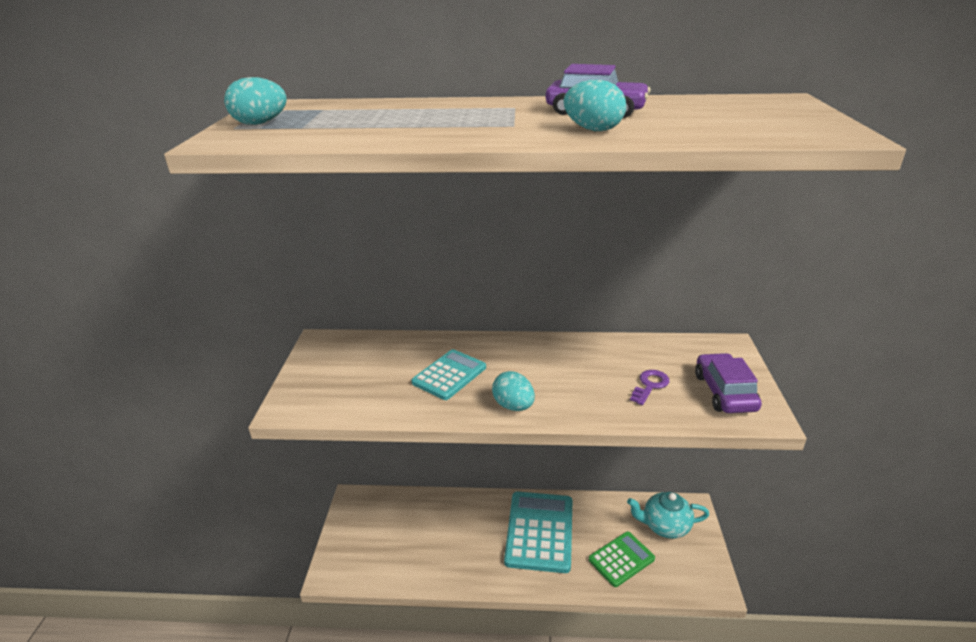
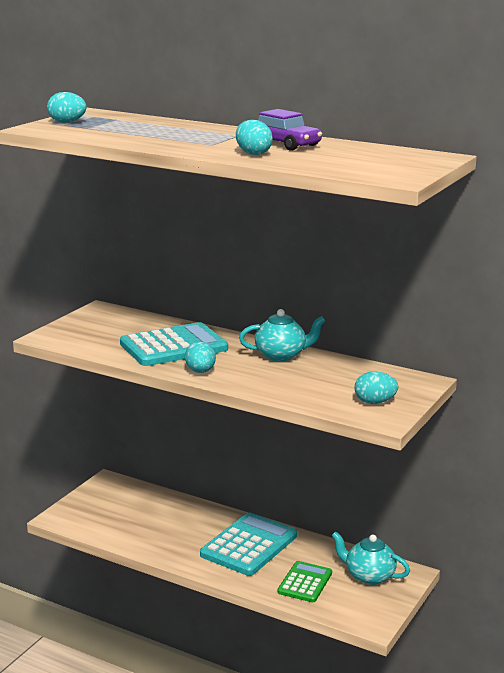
camera: 25 degrees right, 10 degrees down
turquoise calculator [411,349,486,400] -> turquoise calculator [120,322,228,366], size x1.66
green calculator [589,532,655,587] -> green calculator turned 60 degrees counterclockwise [278,561,332,602]
purple key [630,370,669,405] -> none
purple car [695,353,762,413] -> turquoise egg [354,371,398,404]
none -> turquoise teapot [239,309,325,361]

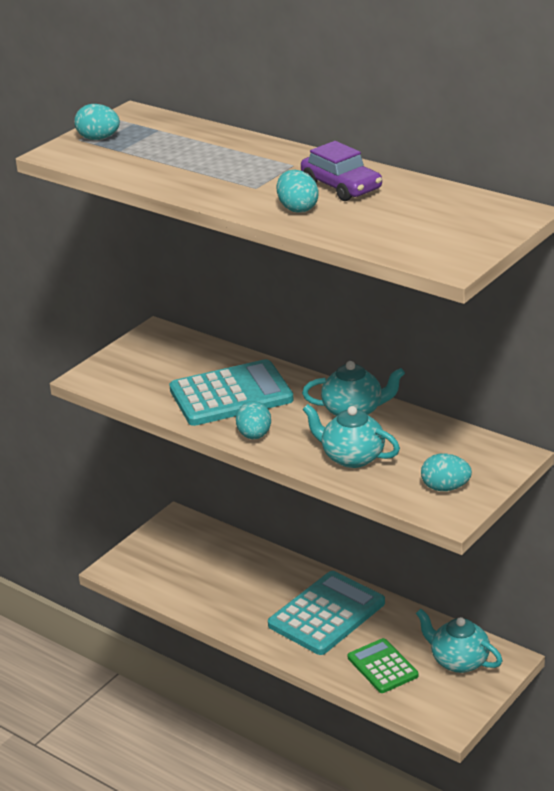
camera: 10 degrees right, 10 degrees up
green calculator [278,561,332,602] -> green calculator turned 60 degrees counterclockwise [348,638,418,693]
none -> turquoise teapot [303,404,400,468]

